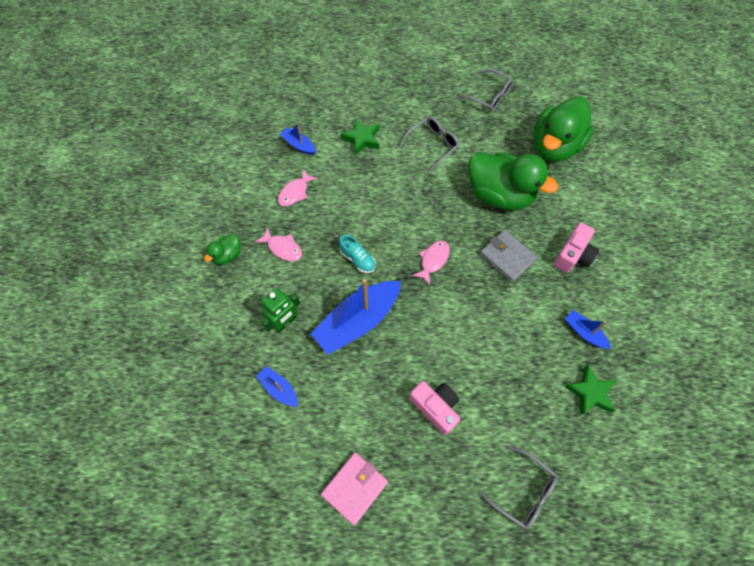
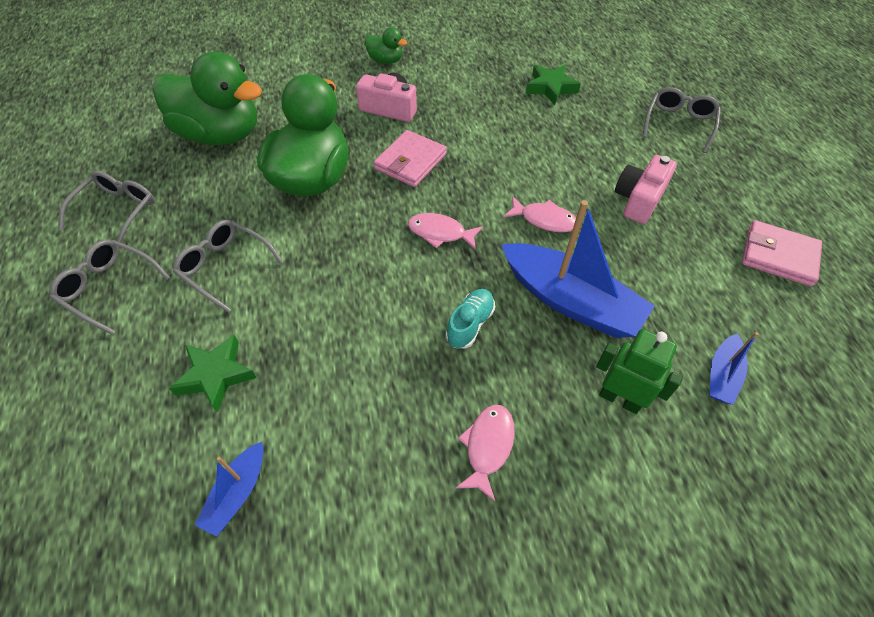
camera: 105 degrees left, 10 degrees down
green duck [204,234,241,265] -> green duck moved to [365,27,407,64]
pink fish [278,169,318,207] -> pink fish moved to [503,196,576,232]
grey wallet [480,230,538,283] -> pink wallet [374,130,447,187]
blue boat [565,310,611,349] -> none
none -> grey glasses [50,239,170,335]

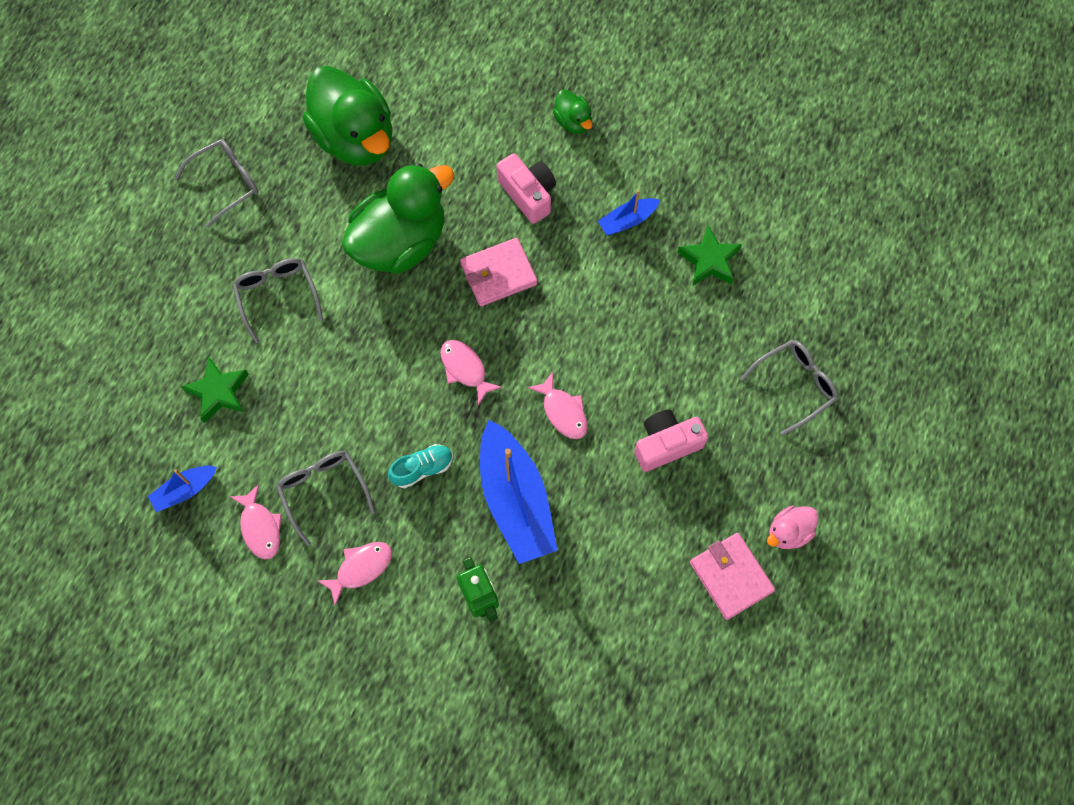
camera: 35 degrees right, 15 degrees up
grey glasses [50,239,170,335] -> grey glasses moved to [276,451,375,546]
blue boat [709,332,758,405] -> blue boat moved to [598,190,660,235]
none -> pink fish [229,484,282,560]
none -> pink duck [767,506,819,549]

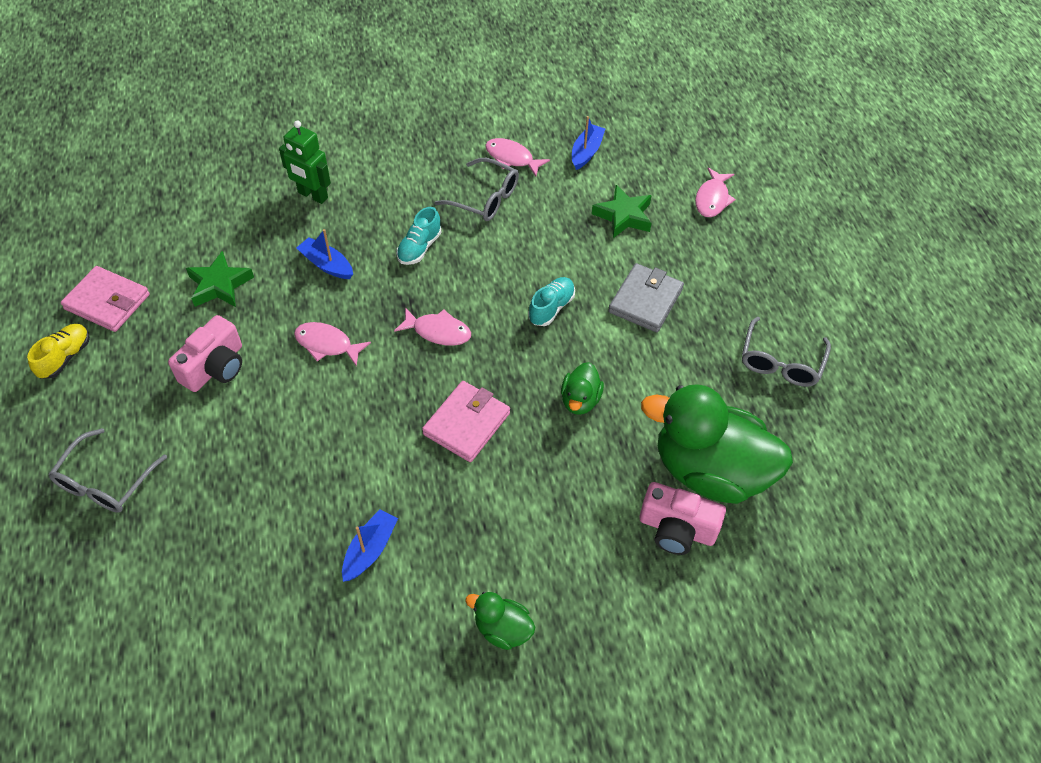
camera: 145 degrees right, 15 degrees down
grey glasses [233,258,323,343] -> grey wallet [608,263,684,332]
pink fish [318,542,392,606] -> pink fish moved to [695,167,736,217]
green duck [342,163,454,274] -> green duck [561,362,604,415], size x0.45
blue boat [480,420,558,564] -> blue boat [297,229,353,279], size x0.49
pink camera [497,153,556,224] -> pink camera moved to [639,482,726,555]
green star [677,225,742,285] -> green star moved to [186,251,254,307]
pink duck [767,506,819,549] -> yellow shoe [27,324,90,379]
none -> turquoise shoe [528,277,575,326]

